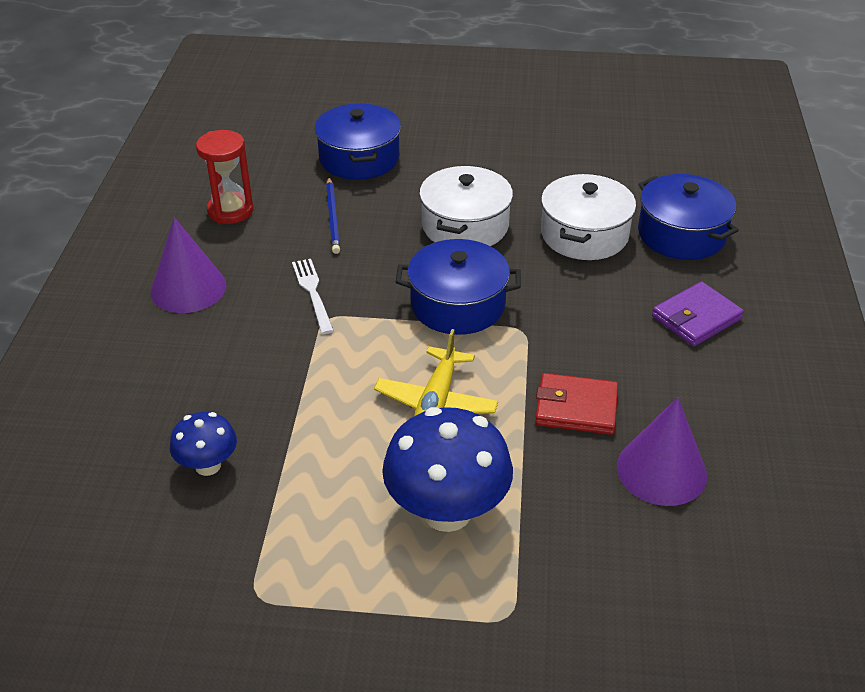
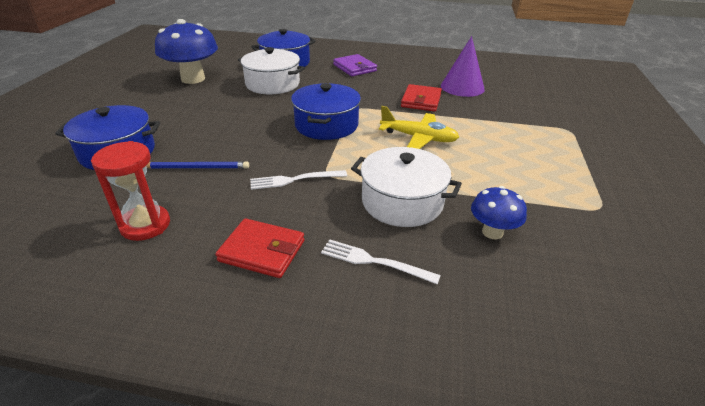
camera: 85 degrees left, 5 degrees down
purple cone [151,217,226,313] -> red wallet [216,218,304,278]
blue mushroom [382,407,513,532] -> blue mushroom moved to [155,19,218,84]
white pot [419,165,513,246] -> white pot moved to [351,147,462,227]
none -> white fork [321,239,441,284]

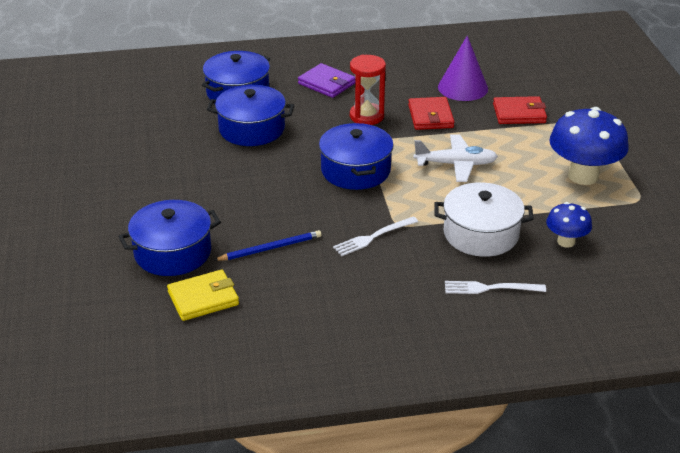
camera: 20 degrees left, 0 degrees up
red hourglass [91,141,170,241] -> red hourglass moved to [350,55,386,125]
blue mushroom [155,19,218,84] -> blue mushroom moved to [549,107,629,185]
red wallet [216,218,304,278] -> red wallet moved to [493,96,547,124]
white pot [238,47,305,94] -> blue pot [207,85,294,146]
yellow plane [379,106,459,149] -> white plane [414,134,498,182]
none -> yellow wallet [167,270,239,321]

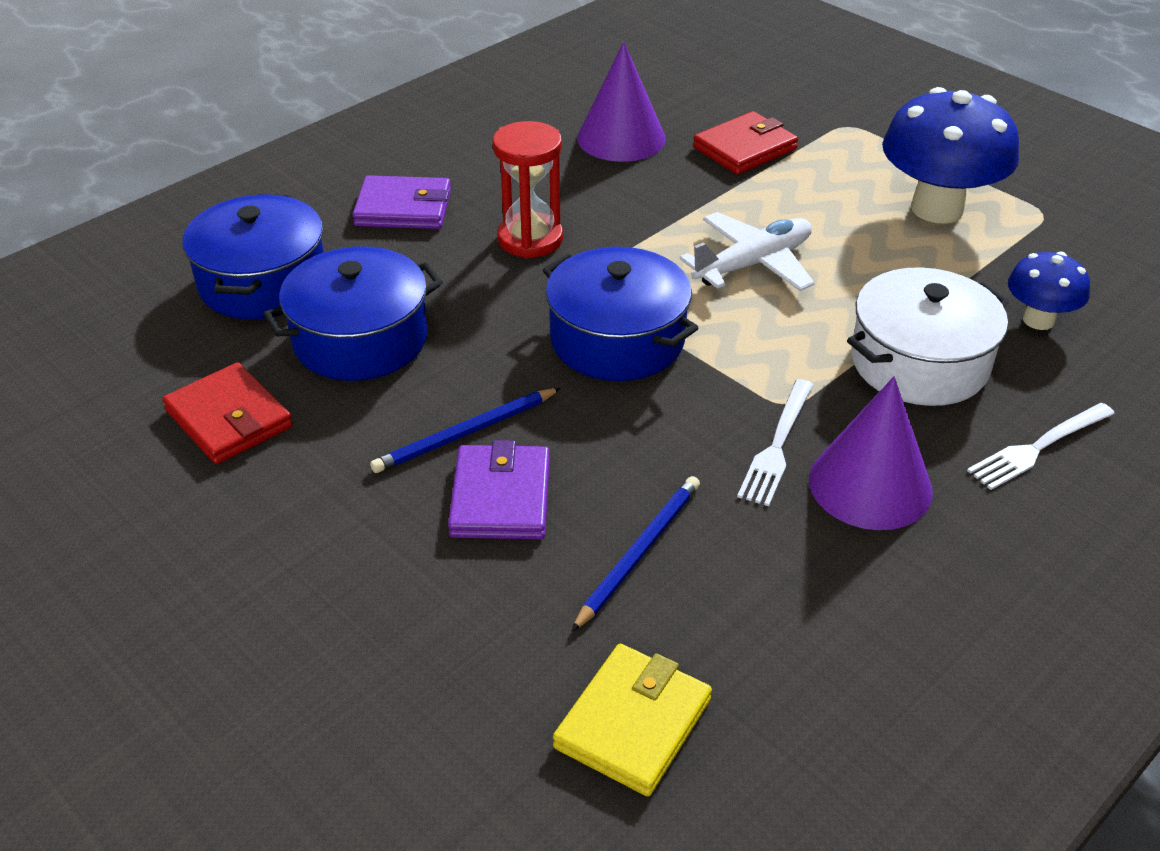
camera: 35 degrees left, 5 degrees up
blue pot [118,200,221,276] -> none
red wallet [408,97,455,130] -> red wallet moved to [162,362,293,464]
none -> blue pencil [370,388,561,473]
none -> purple wallet [448,440,550,539]
none -> purple cone [809,377,933,530]

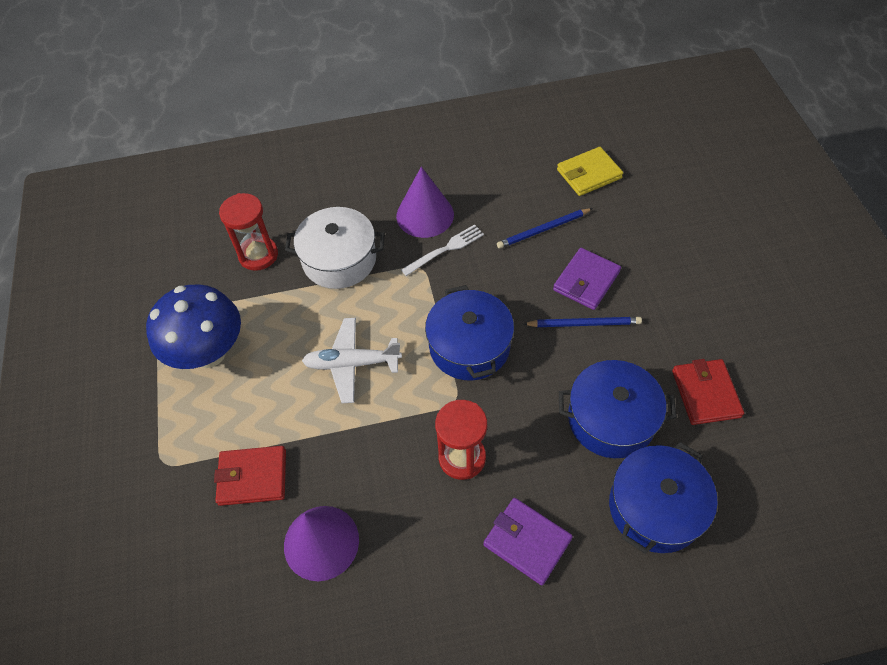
camera: 145 degrees left, 15 degrees up
white fork [967,403,1115,490] -> none
blue mushroom [1008,252,1090,330] -> red hourglass [219,193,278,271]

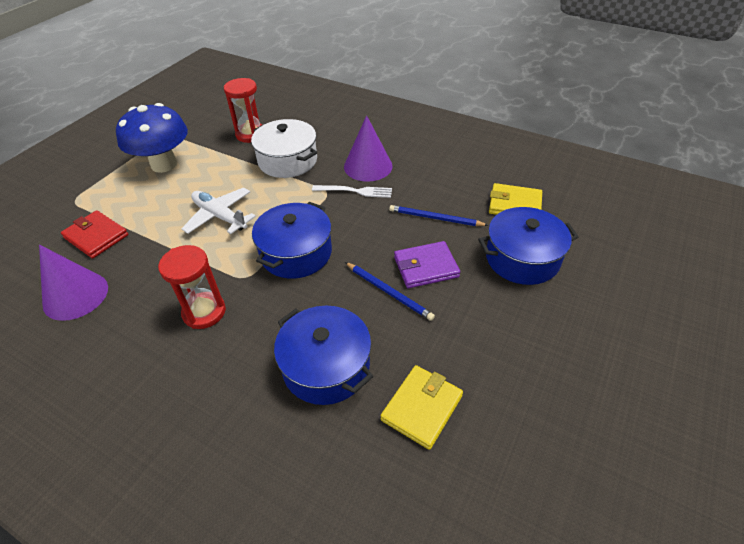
camera: 40 degrees right, 10 degrees down
purple wallet [484,498,573,585] -> none
blue pot [609,442,718,554] -> blue pot moved to [478,207,579,285]
red wallet [672,359,744,425] -> yellow wallet [381,365,463,450]

